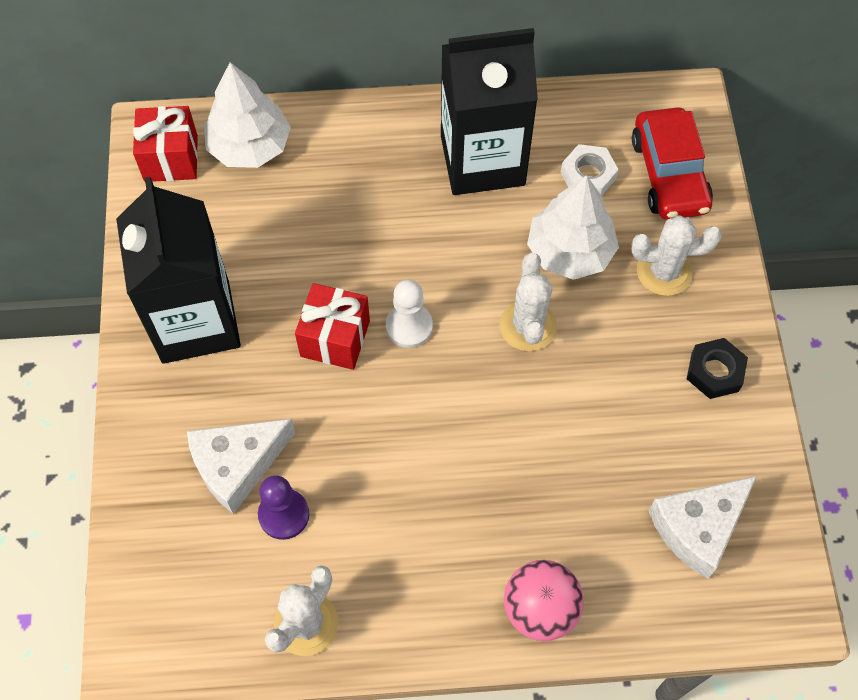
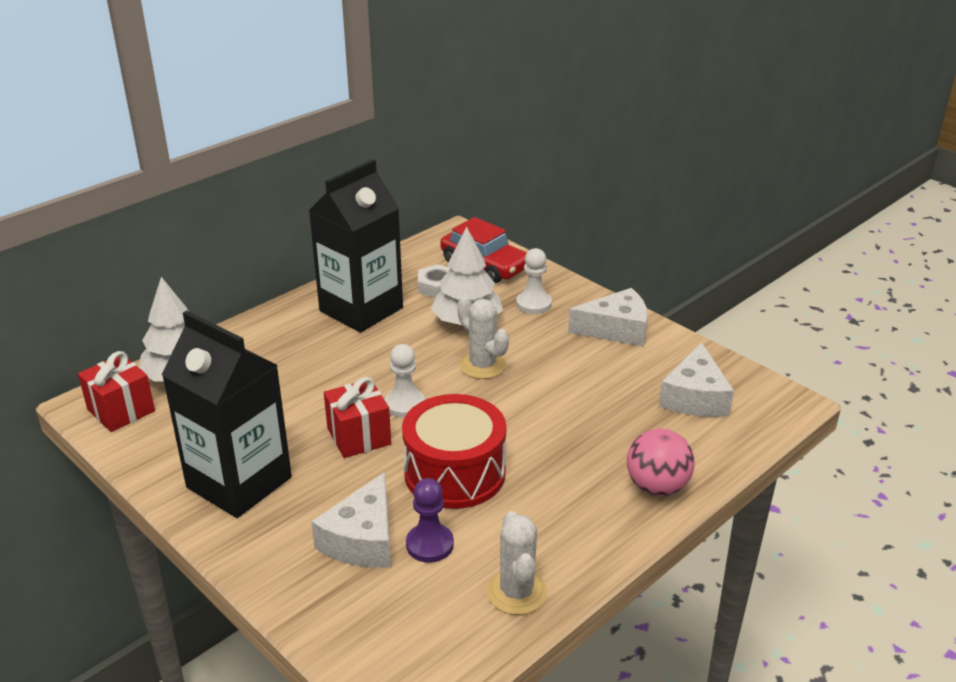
camera: 40 degrees left, 30 degrees down
white cactus [631,215,722,296] -> white pawn [516,248,552,314]
black nut [687,338,748,399] -> white cheese [568,288,648,347]
none -> red drum [402,394,506,509]

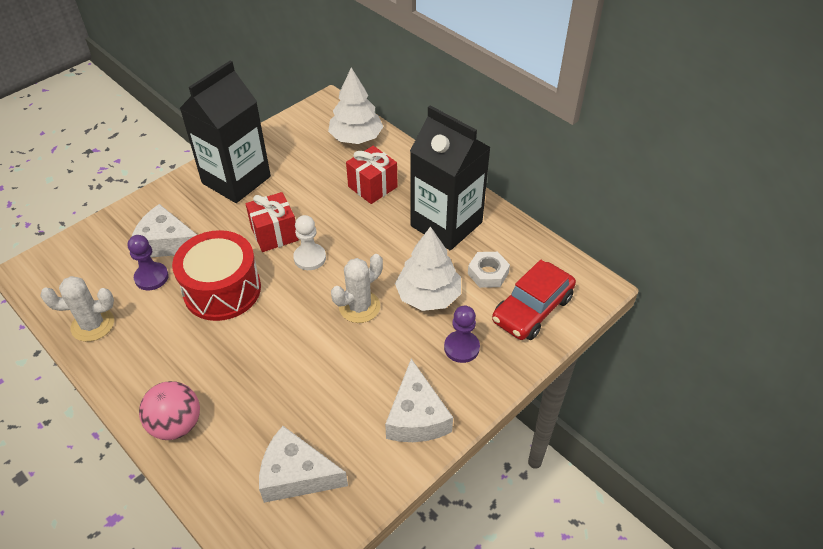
camera: 90 degrees right, 15 degrees up
red gift [78,351,155,432] -> red gift moved to [346,146,398,204]
white pawn [516,248,552,314] -> purple pawn [444,306,480,363]

